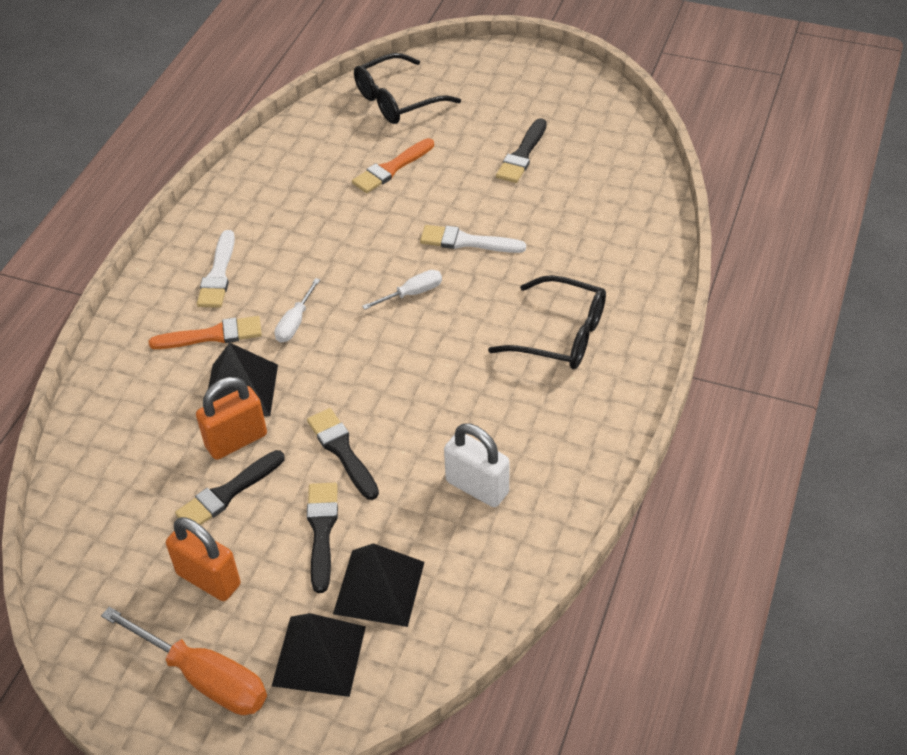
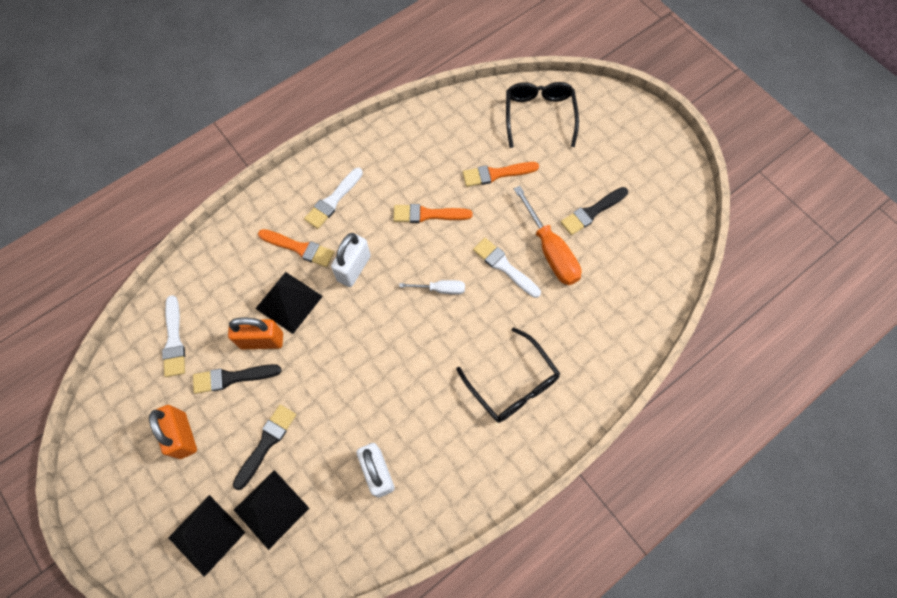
camera: 30 degrees right, 20 degrees up
orange screwdriver [101,607,267,715] -> orange screwdriver moved to [514,186,581,285]
white screwdriver [275,278,320,343] -> white padlock [331,233,371,287]
black brush [307,408,379,500] -> none
black glasses [354,53,461,124] -> black glasses turned 90 degrees clockwise [506,82,579,148]
none -> white brush [162,295,185,377]
none -> orange brush [393,204,473,223]

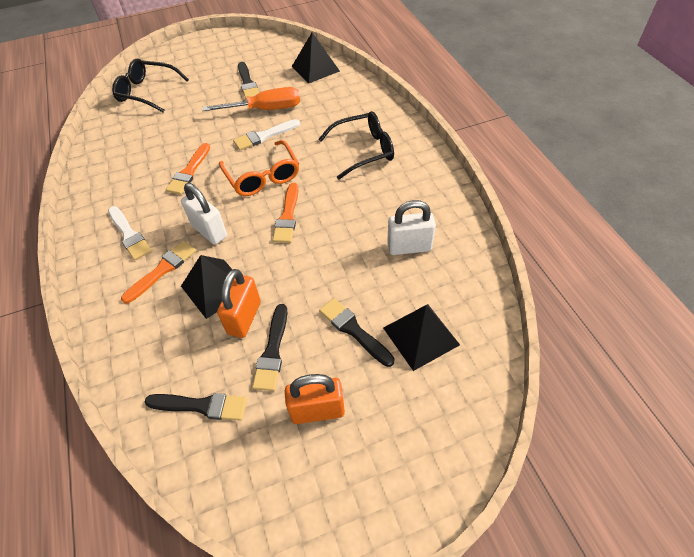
camera: 70 degrees left, 15 degrees down
white brush [162,295,185,377] -> black brush [145,393,247,421]
black pyramid [168,495,246,577] -> black pyramid moved to [292,33,340,83]
white screwdriver [399,280,465,295] -> orange glasses [219,140,299,196]
orange brush [463,162,539,187] -> orange brush moved to [273,183,299,243]

